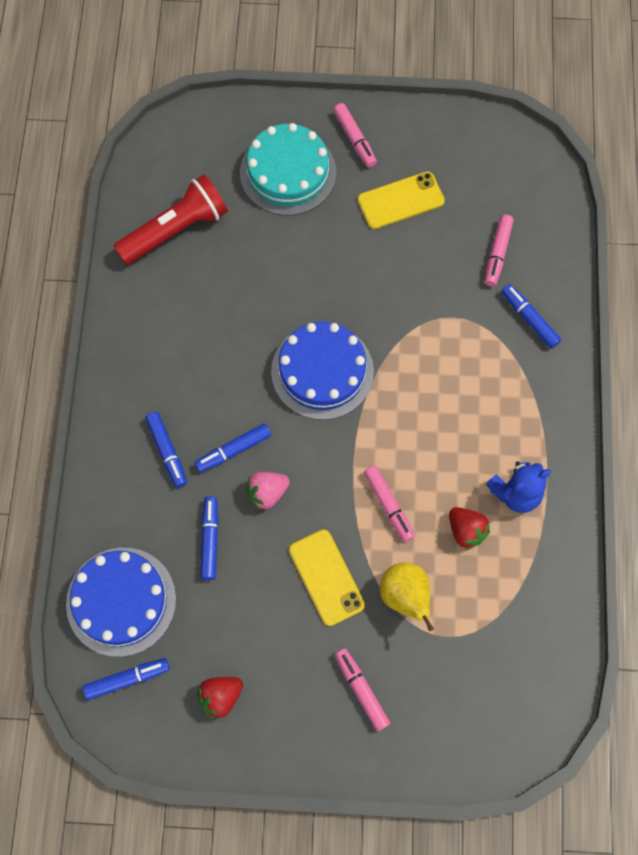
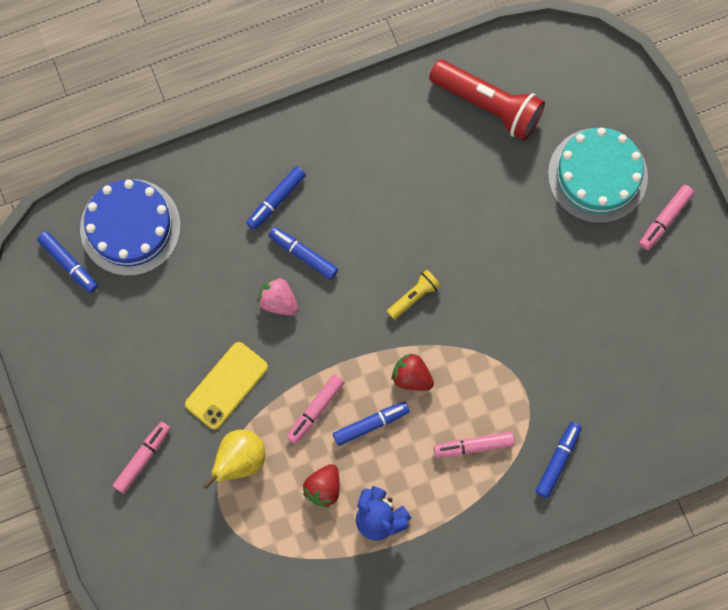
camera: 65 degrees right, 5 degrees up
red strawberry [197,677,243,719] -> red strawberry moved to [391,353,434,391]
blue marker [200,496,218,580] -> blue marker moved to [333,402,410,446]
blue cake [271,322,374,420] -> yellow flashlight [387,270,441,319]
yellow phone [358,171,445,229] -> none
pink marker [485,215,514,286] -> pink marker moved to [434,432,515,458]

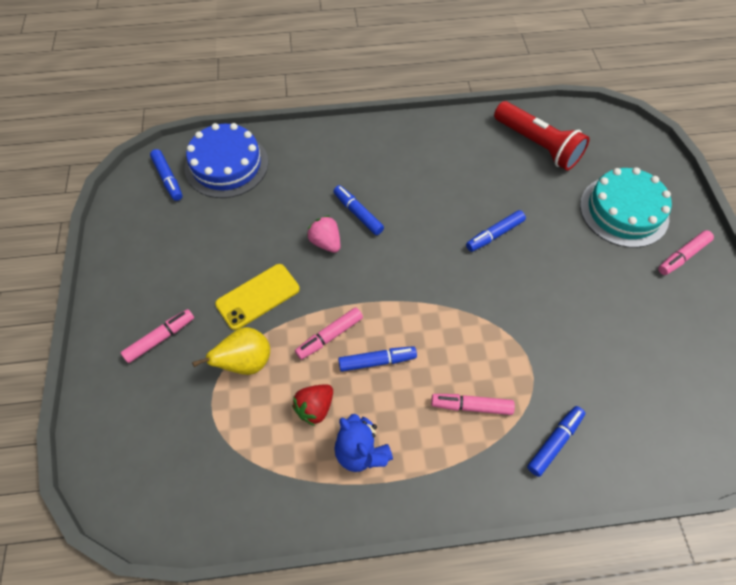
camera: 15 degrees right, 15 degrees down
blue marker [246,166,306,230] -> blue marker moved to [466,210,526,252]
yellow flashlight [387,270,441,319] -> none
red strawberry [391,353,434,391] -> none

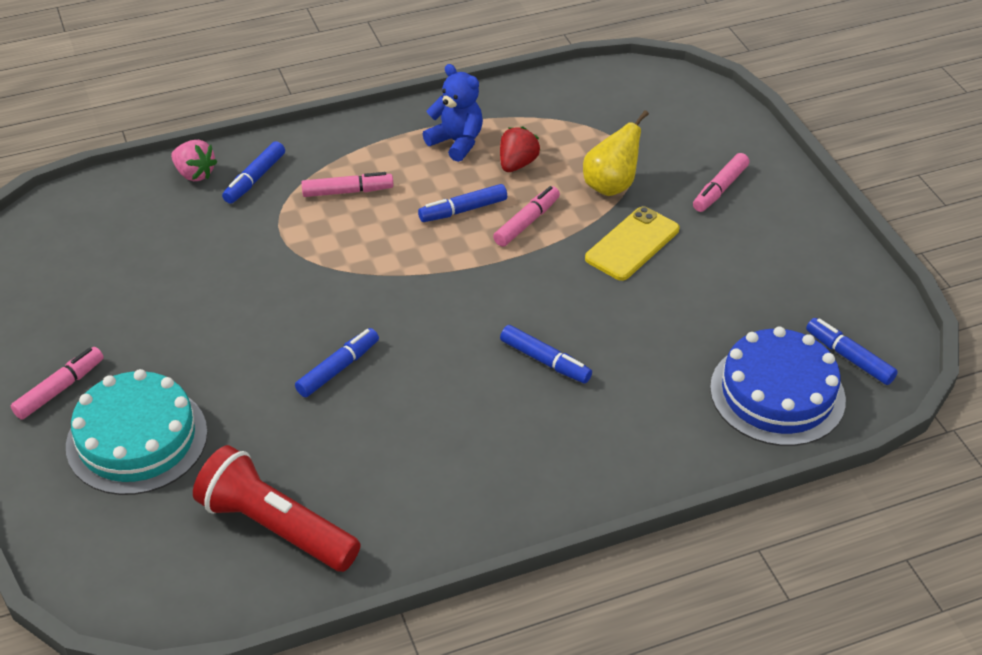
camera: 165 degrees right, 15 degrees down
pink strawberry [307,215,340,253] -> pink strawberry moved to [171,140,217,181]

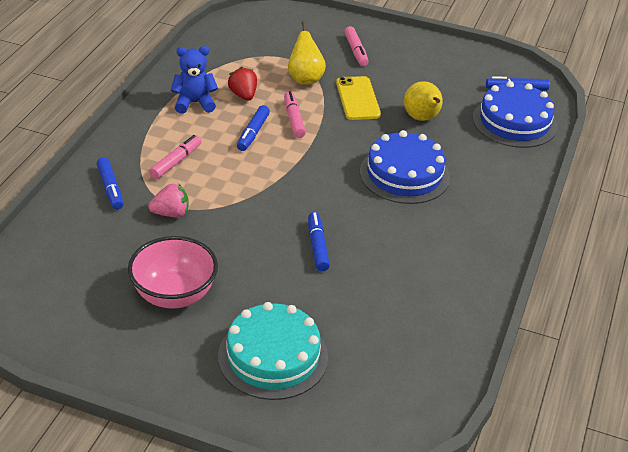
camera: 50 degrees left, 5 degrees down
pink marker [11,347,104,420] -> none
pink strawberry [171,140,217,181] -> pink strawberry moved to [148,183,189,217]
red flashlight [193,445,361,572] -> none
blue marker [500,325,592,384] -> blue cake [360,130,450,204]
none -> pink bowl [128,236,218,309]
none -> yellow pear [404,81,443,121]

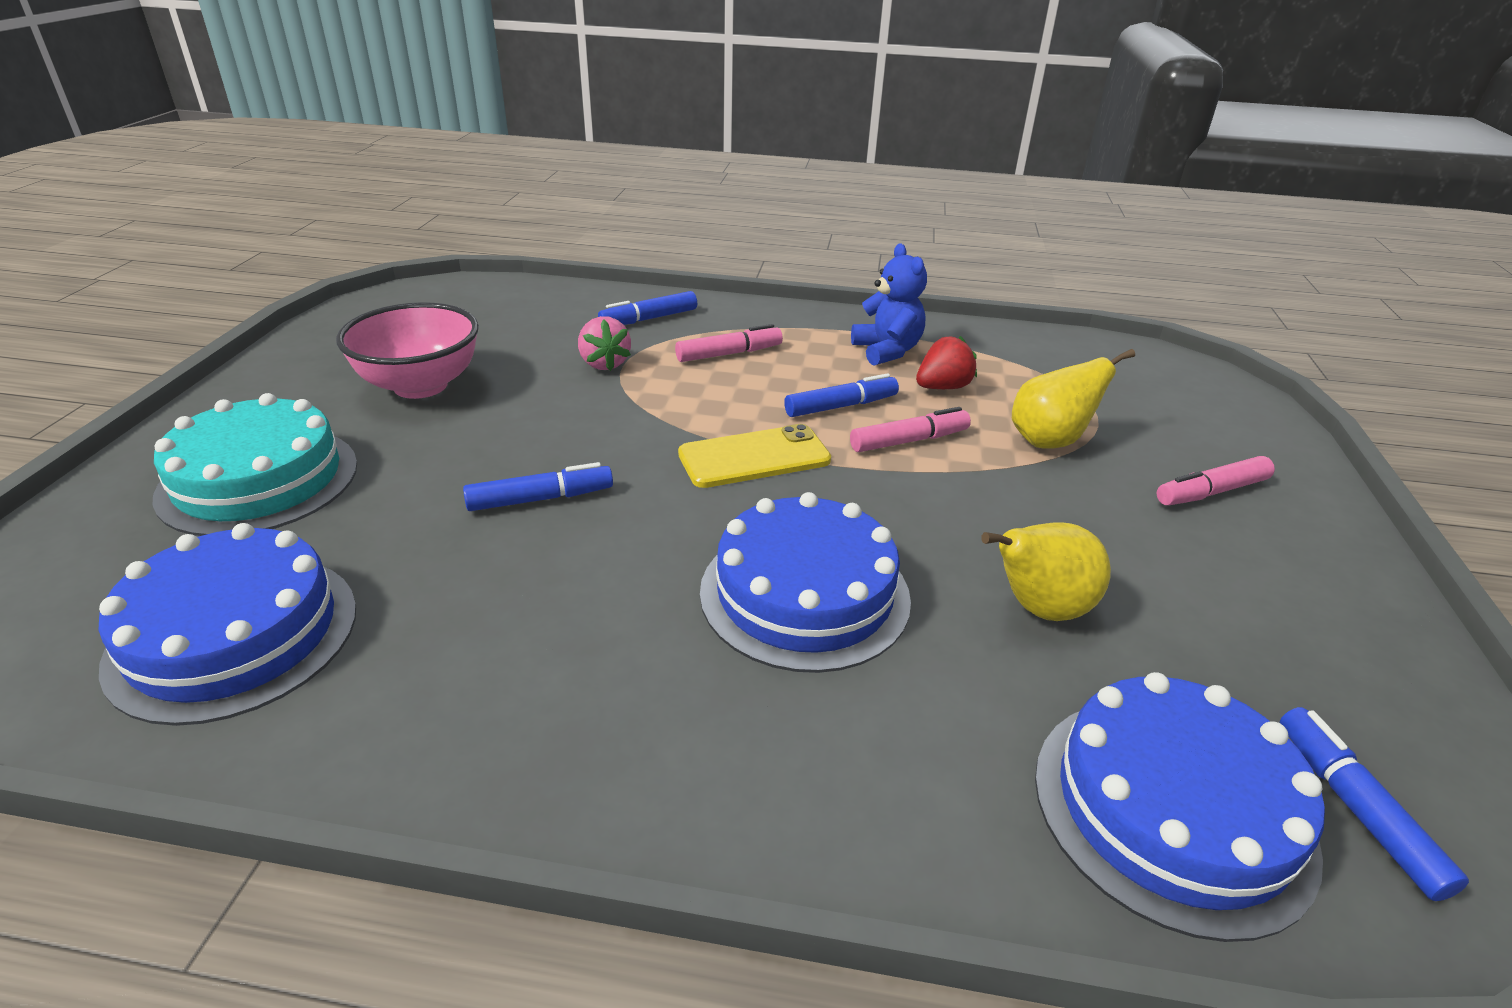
camera: 80 degrees right, 5 degrees down
pink marker [149,135,202,179] -> pink marker turned 45 degrees counterclockwise [675,324,783,362]
blue marker [237,105,270,151] -> blue marker turned 150 degrees clockwise [784,373,899,417]
yellow phone [336,76,381,120] -> yellow phone moved to [678,424,831,488]
none -> blue cake [98,523,356,726]

